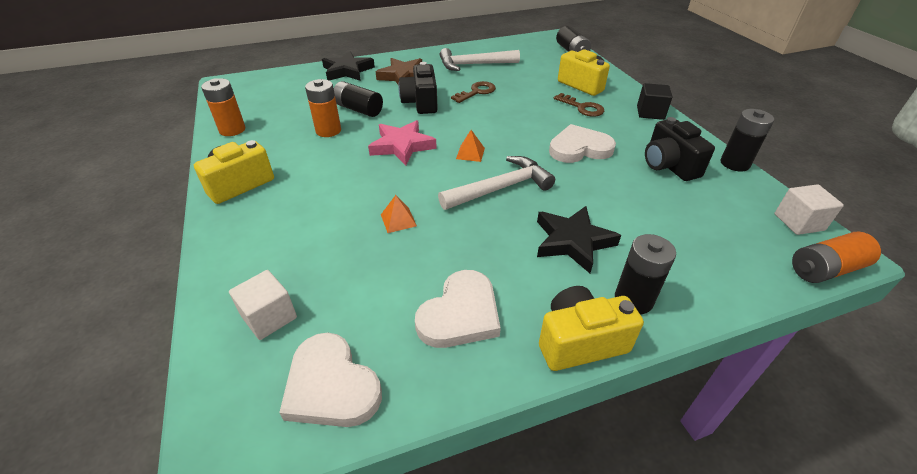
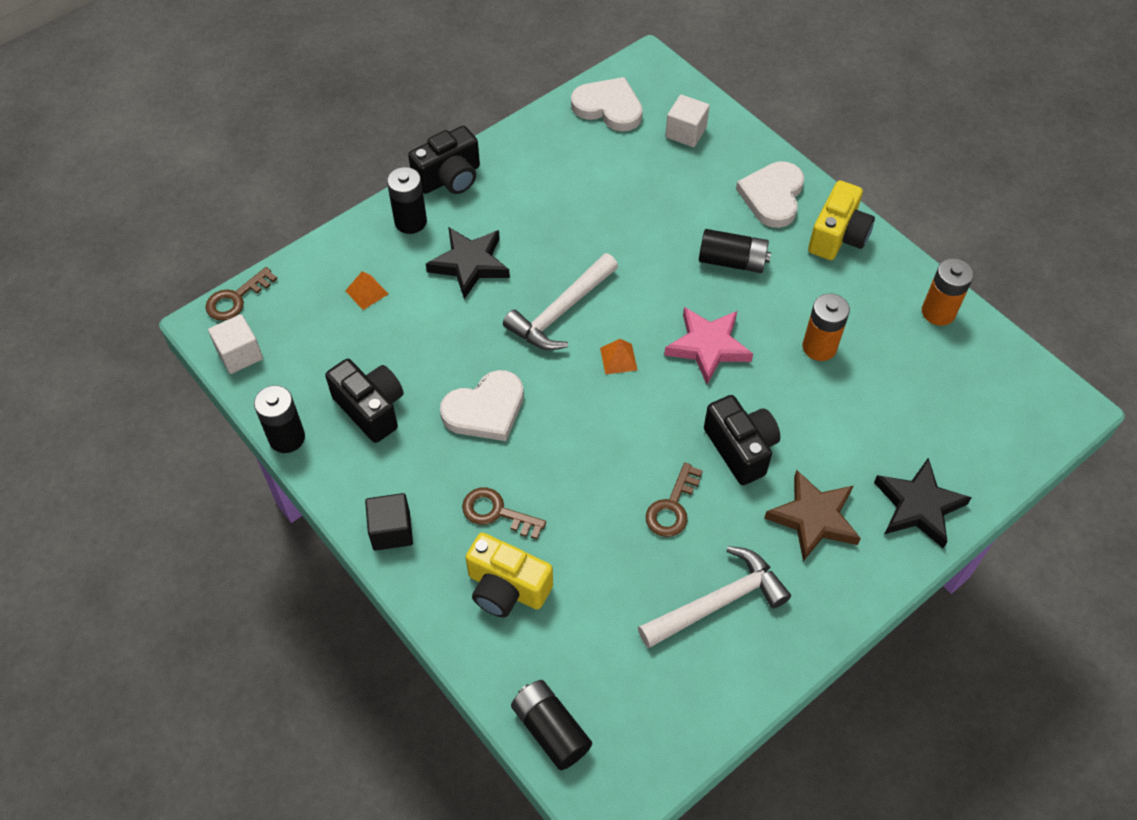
camera: 160 degrees right, 15 degrees up
black battery [334,81,383,117] -> black battery moved to [699,229,771,273]
orange pyramid [381,195,417,233] -> orange pyramid moved to [345,271,388,310]
white heart [415,270,501,348] -> white heart moved to [736,161,804,228]
yellow camera [539,286,644,371] -> black camera [408,126,480,194]
orange battery [792,231,881,283] -> brown key [205,267,277,321]

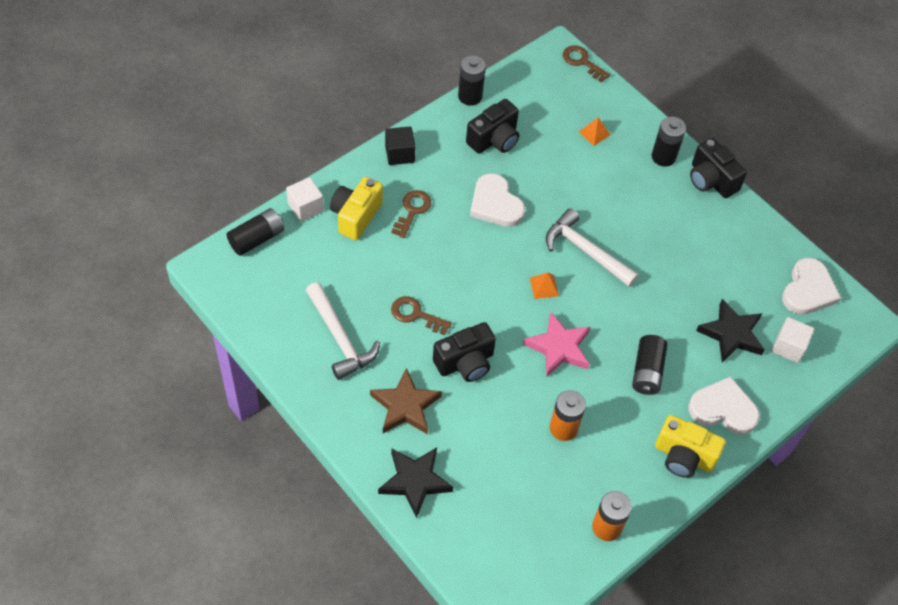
camera: 85 degrees right, 0 degrees up
white cube [208,314,263,374] -> white cube moved to [286,177,324,222]
black star [426,227,510,299] -> black star moved to [696,299,765,363]

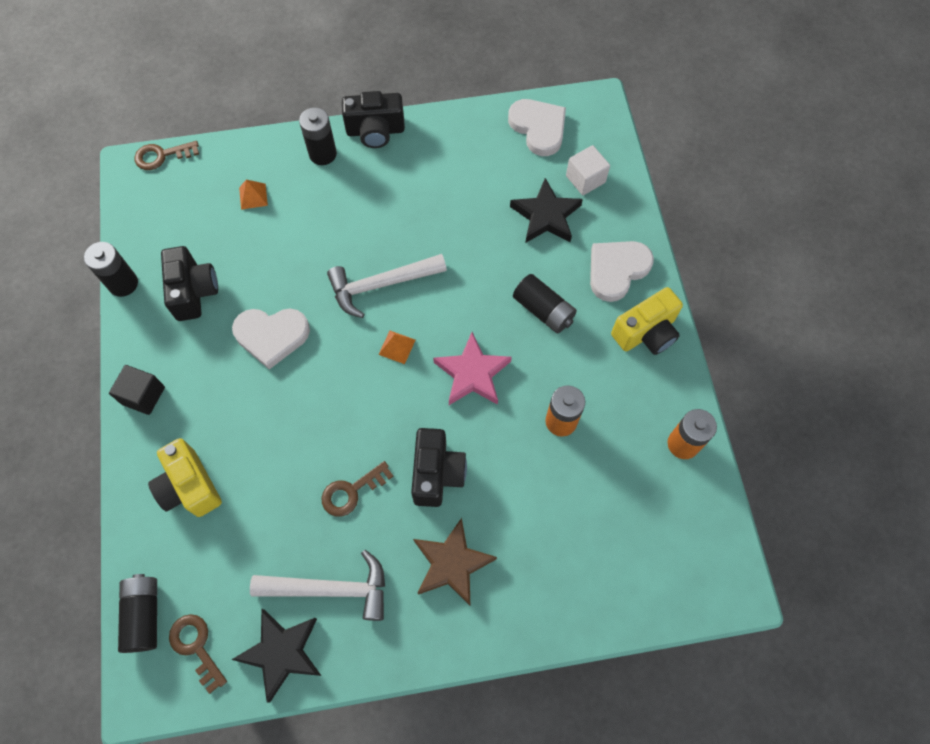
camera: 55 degrees left, 10 degrees up
white cube [286,177,324,222] -> none
black star [378,447,453,518] -> black star moved to [232,609,321,703]
brown key [391,190,431,238] -> brown key moved to [169,614,227,694]

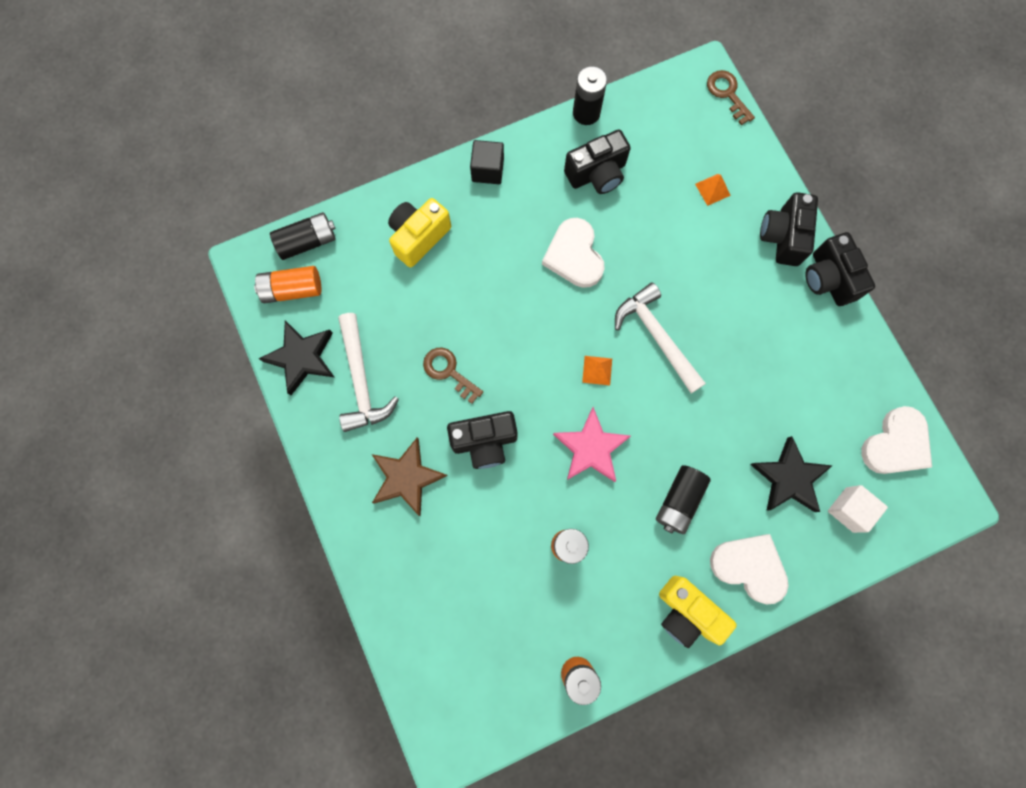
camera: 75 degrees right, 10 degrees up
brown key [169,614,227,694] -> orange battery [254,266,322,303]
black battery [299,107,337,165] -> black camera [760,192,818,266]

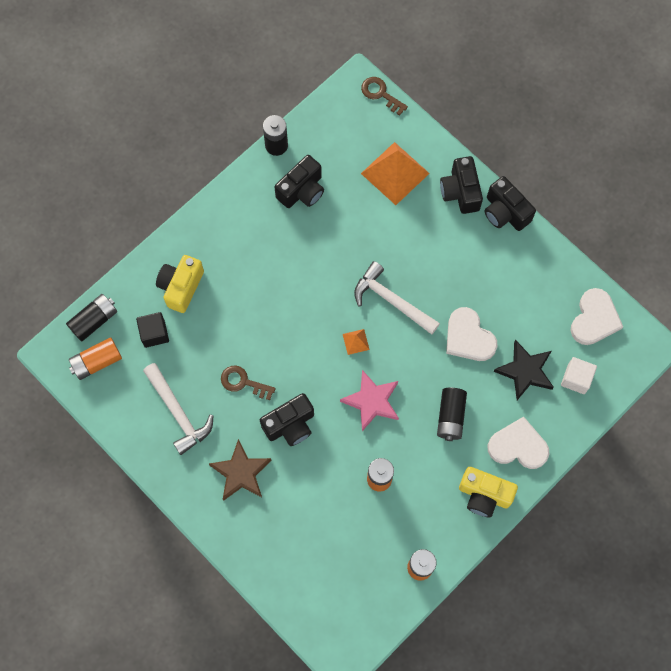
camera: 20 degrees left, 5 degrees down
black star [259,320,334,395] -> none
black cube [470,140,504,184] -> black cube moved to [136,312,169,348]
white heart [542,218,605,288] -> white heart moved to [446,307,498,361]
orange pyramid [695,174,731,206] -> orange pyramid [361,142,430,205], size x2.27

